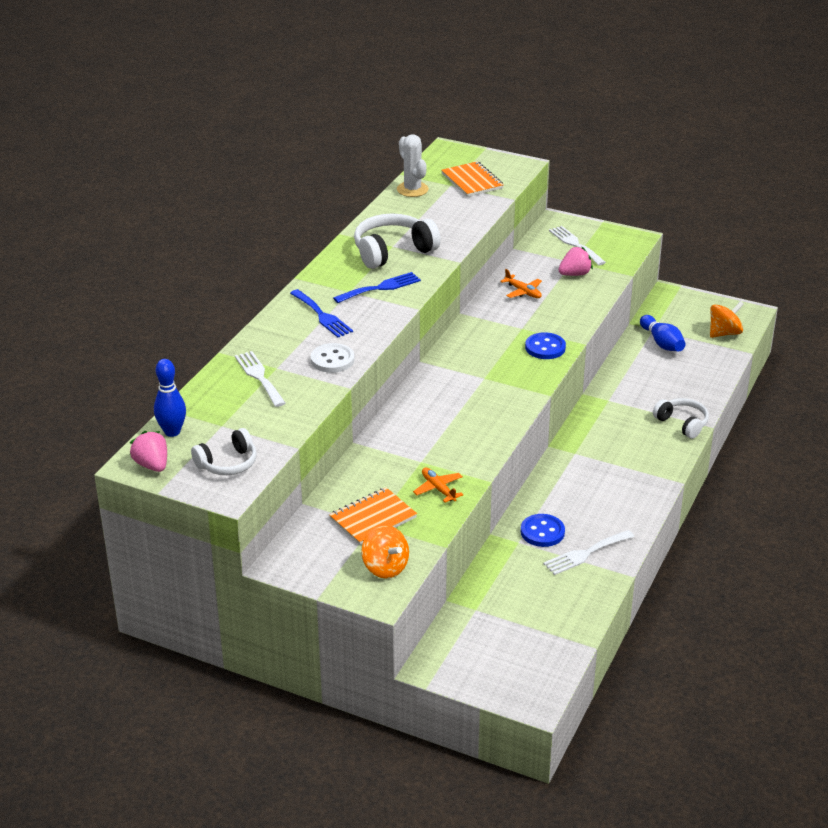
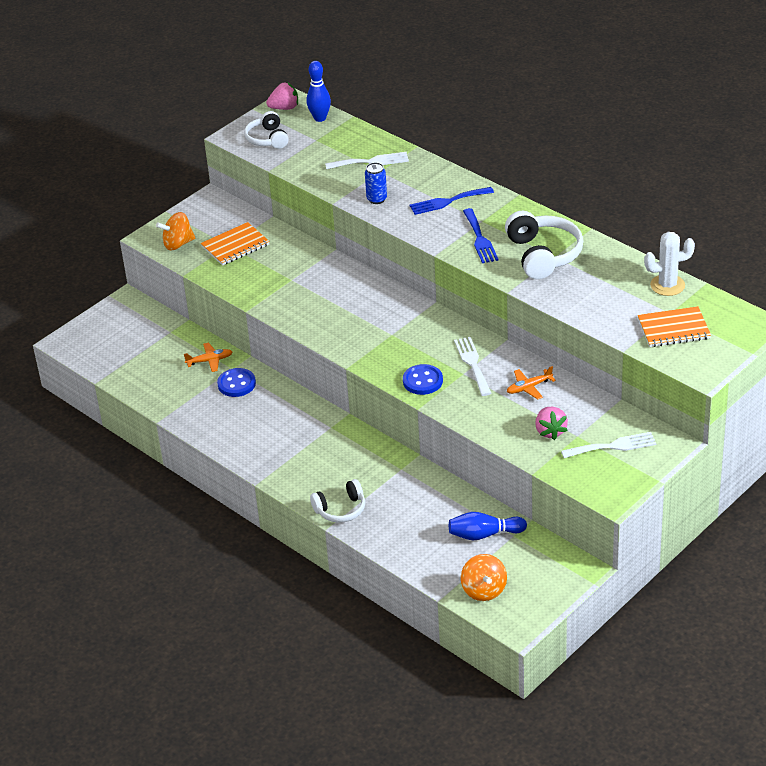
camera: 110 degrees right, 5 degrees up
white button [311,343,355,373] -> blue can [365,162,387,204]
orange notebook [329,487,417,545] -> orange notebook turned 75 degrees clockwise [201,222,270,266]
orange plane [413,467,463,503] -> orange plane moved to [184,343,232,372]
white fork [543,530,634,575] -> white fork moved to [454,337,491,396]

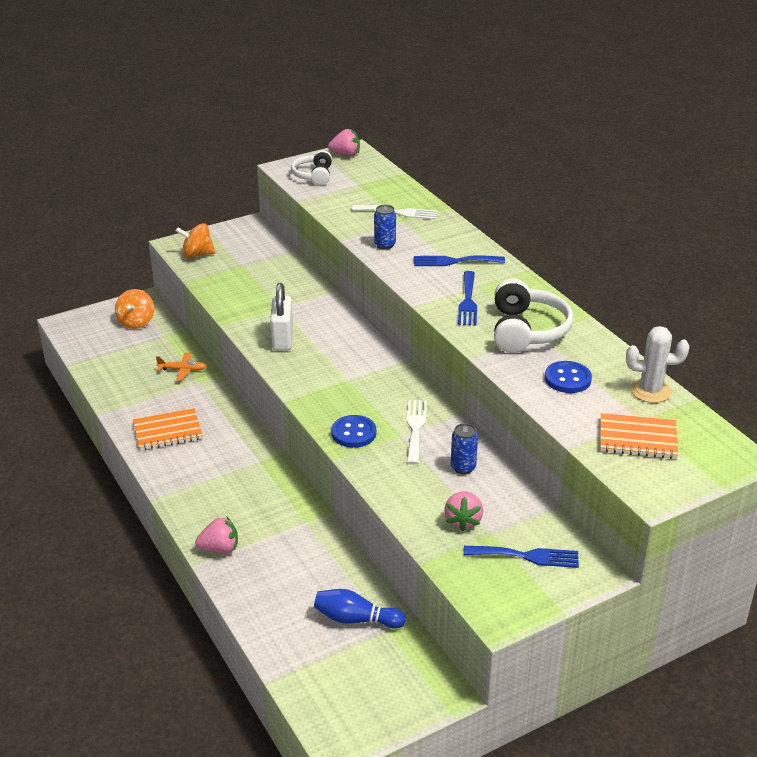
camera: 15 degrees right, 5 degrees down
orange notebook [201,222,270,266] -> orange notebook moved to [133,408,203,450]
blue button [217,368,256,397] -> blue button moved to [545,361,592,393]
blue bowling pin [307,61,331,122] -> none
white headphones [310,479,365,523] -> pink strawberry [195,516,238,553]
orange spinning top [461,554,507,601] -> orange spinning top moved to [115,289,154,329]
orange plane [507,366,556,399] -> blue can [451,423,478,474]
white fork [561,432,656,458] -> blue fork [464,546,579,568]
none -> white padlock [270,283,293,351]

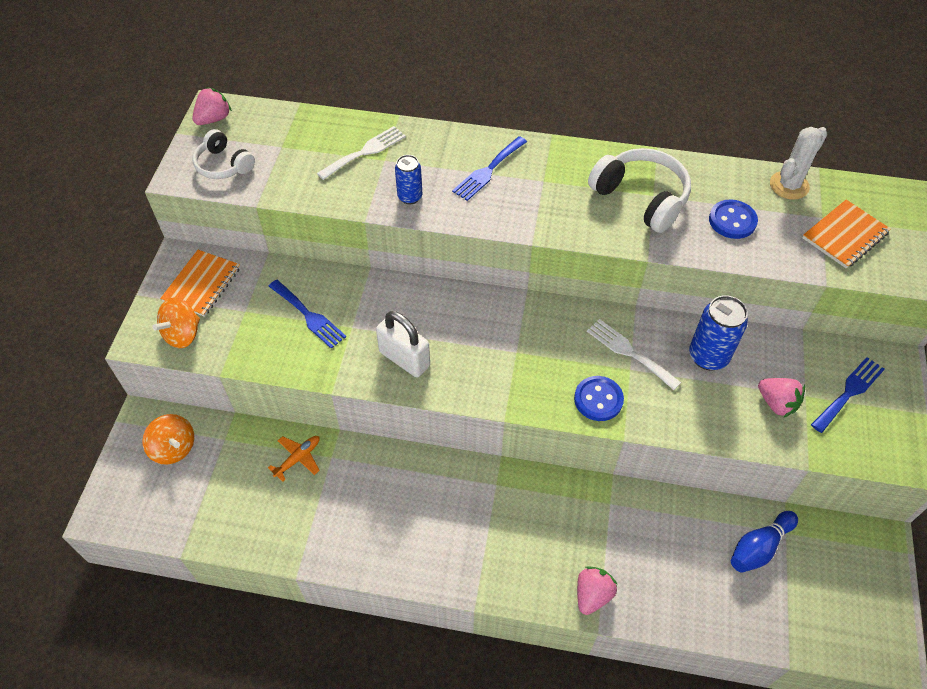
camera: 50 degrees left, 20 degrees up
orange notebook [133,408,203,450] -> orange notebook moved to [160,250,240,317]
blue can [451,423,478,474] -> blue can [689,295,748,370], size x1.61
blue fork [458,271,477,326] -> blue fork moved to [269,280,346,349]

